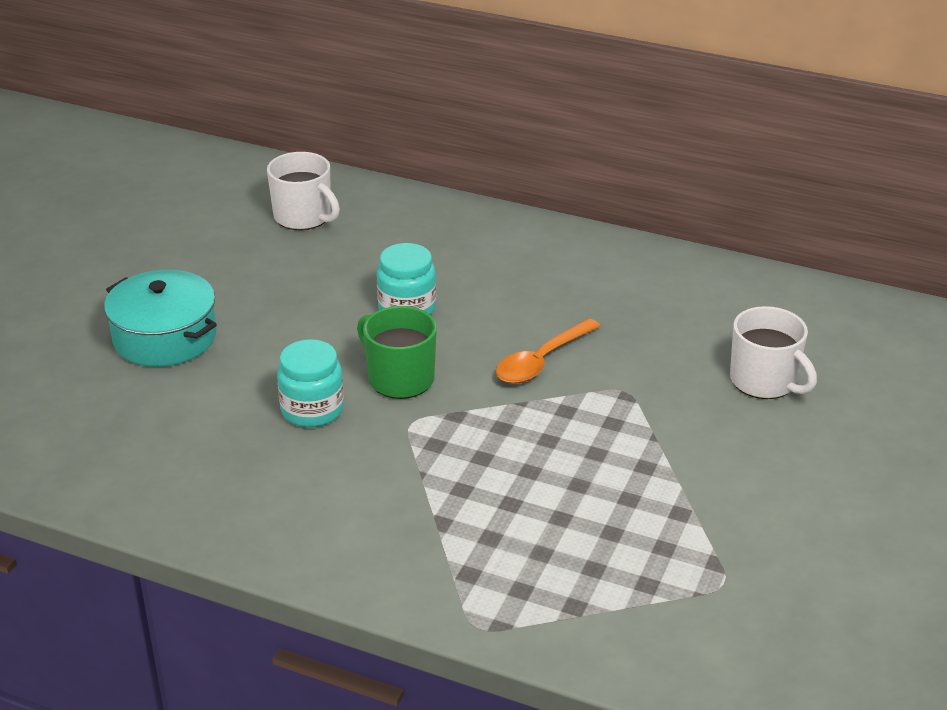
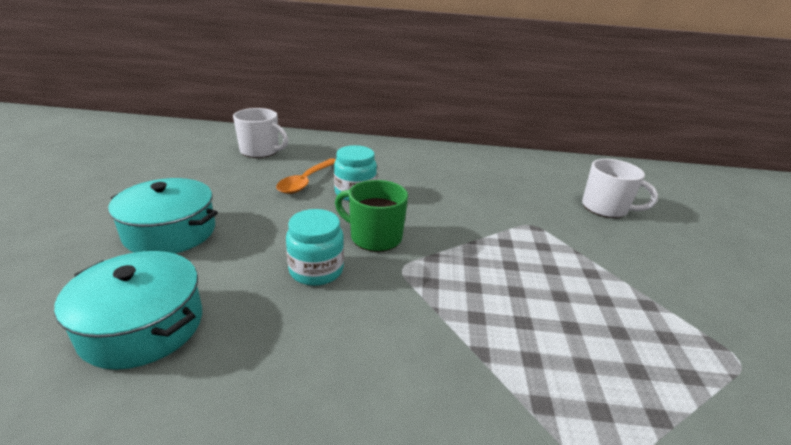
camera: 20 degrees left, 5 degrees down
orange spoon [496,318,600,384] -> orange spoon moved to [276,158,336,194]
none -> turquoise pot [54,251,202,370]

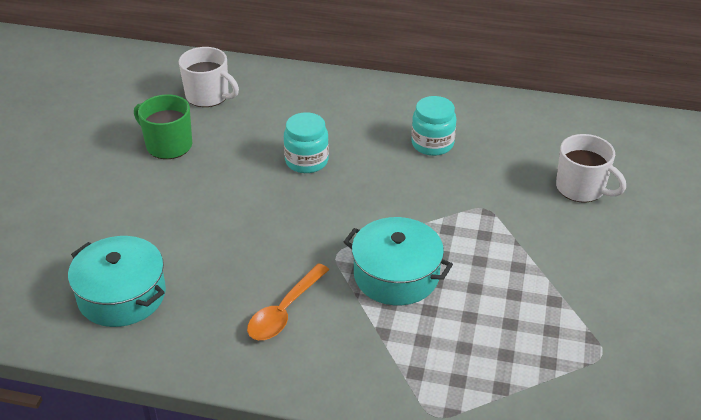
camera: 10 degrees right, 10 degrees up
turquoise pot [108,178,218,254] -> turquoise pot moved to [344,217,453,305]
orange spoon [276,158,336,194] -> orange spoon moved to [247,263,329,340]
turquoise jar [286,209,344,286] -> turquoise jar moved to [411,96,456,156]
green mug [335,180,408,252] -> green mug moved to [134,94,192,159]

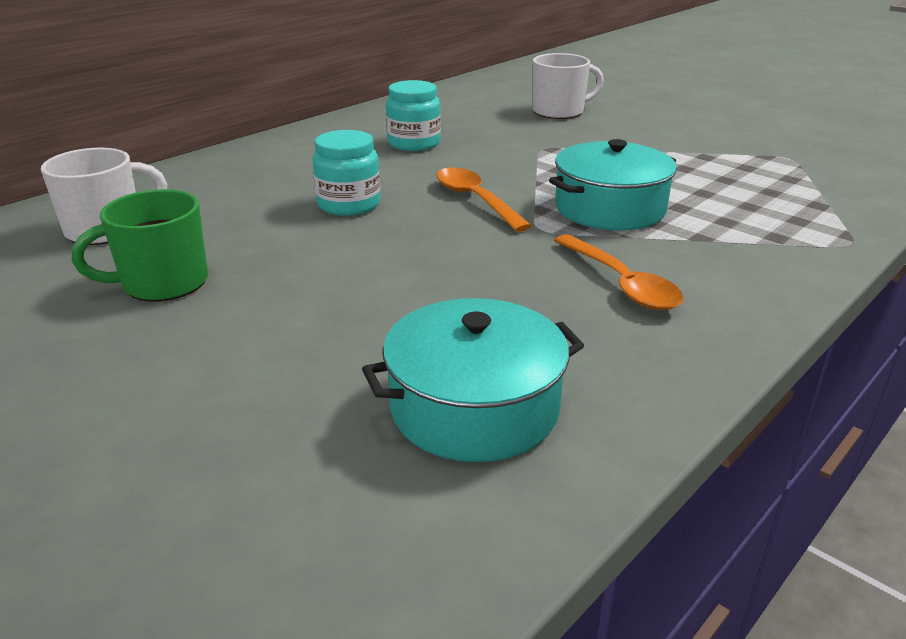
camera: 60 degrees left, 10 degrees down
none -> orange spoon [436,167,532,232]

